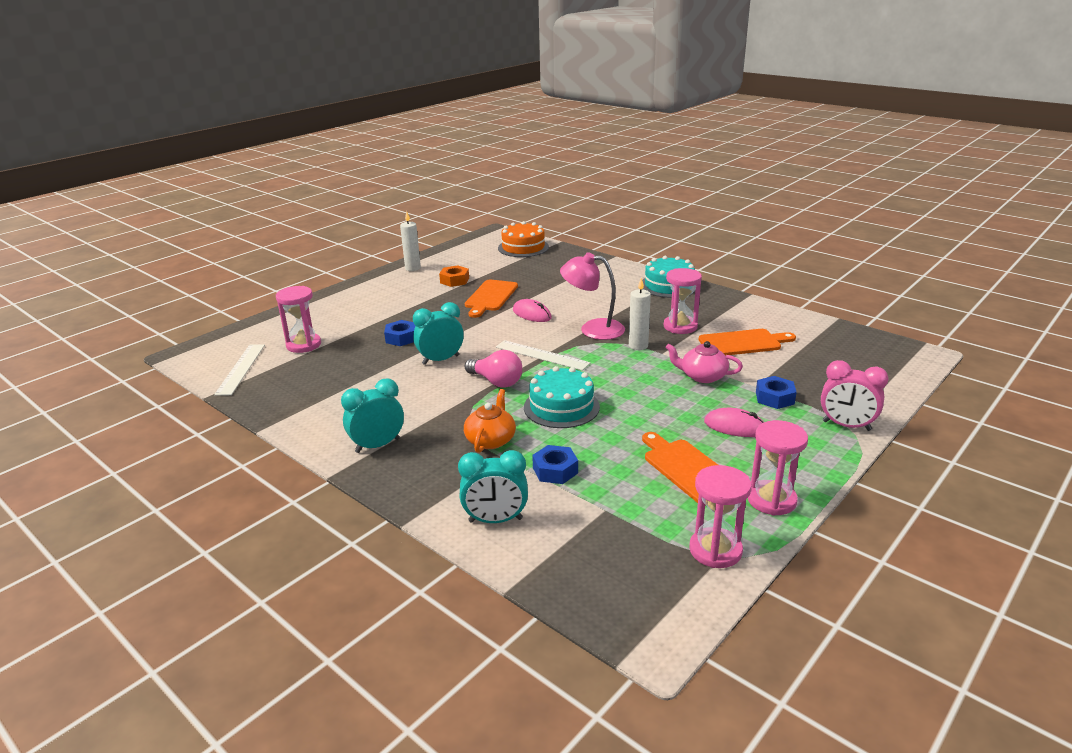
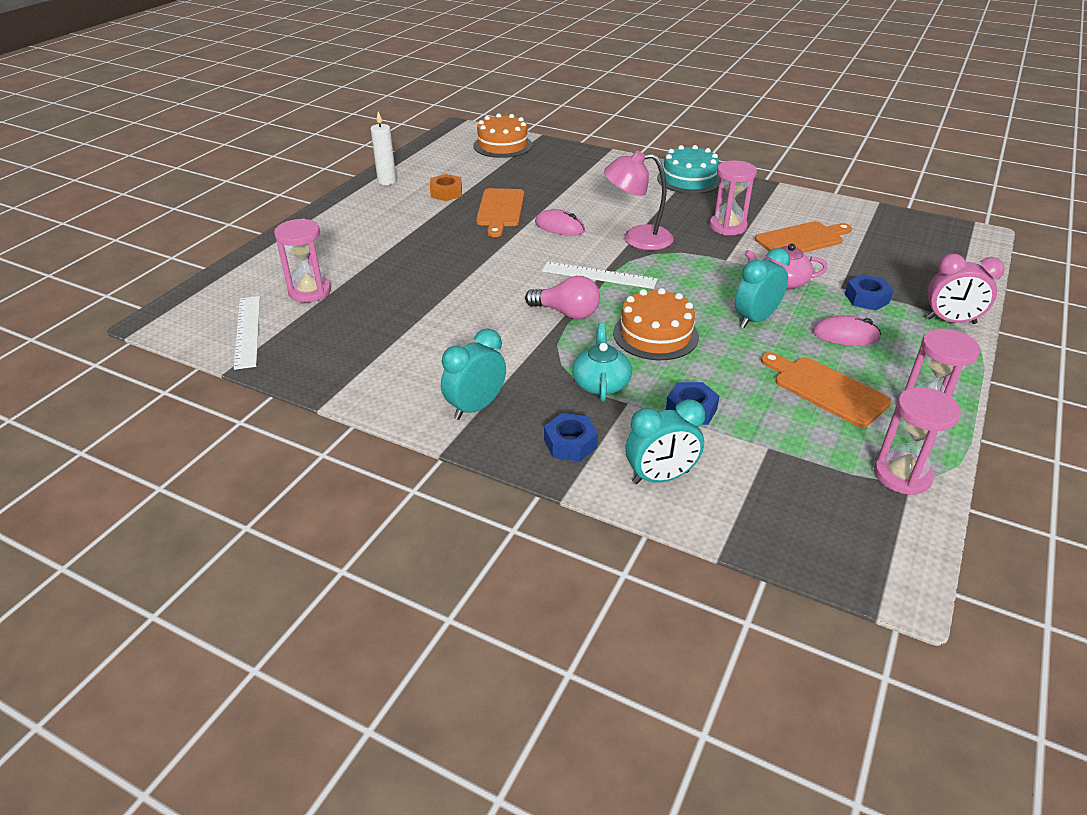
camera: 15 degrees left, 10 degrees up
blue nut [384,320,416,346] -> blue nut moved to [544,413,598,462]
turquoise clock [413,302,464,365] -> turquoise clock moved to [735,248,790,328]
orange teapot [464,389,516,453] -> turquoise teapot [572,324,632,402]
turquoise cake [524,366,600,428] -> orange cake [613,288,699,360]
white candle [629,278,651,350] -> none

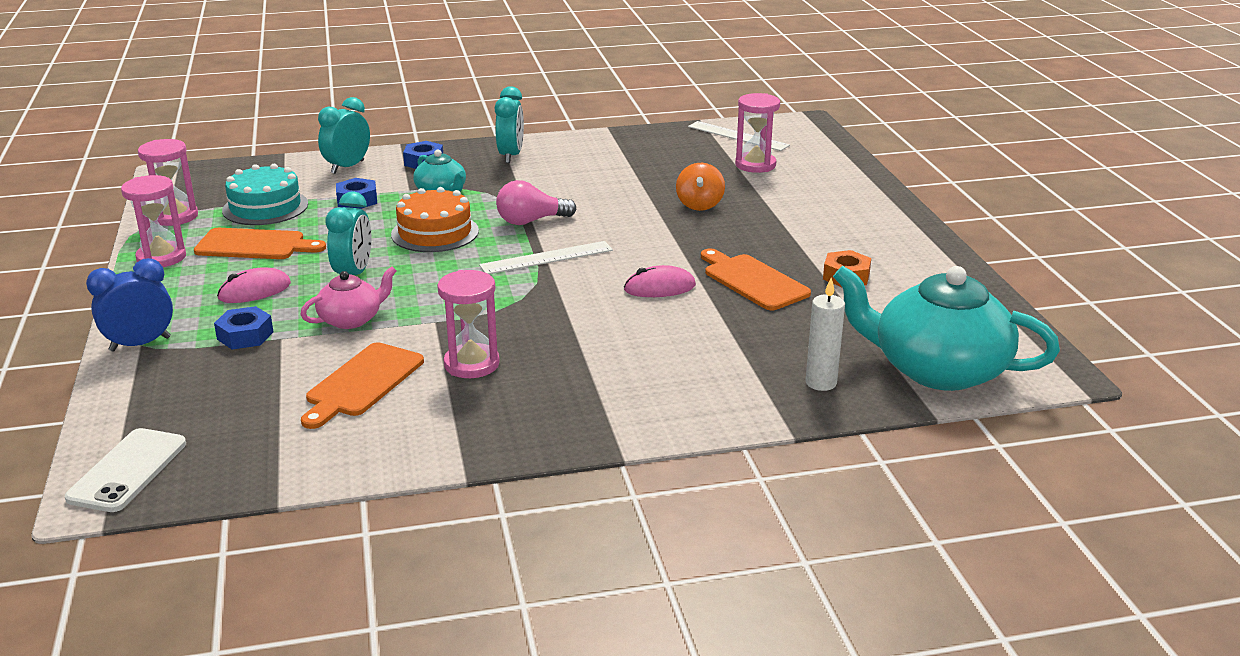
camera: 140 degrees right, 10 degrees down
white candle [371,111,396,185] -> white candle moved to [805,278,845,391]
orange cake [473,113,533,158] -> turquoise teapot [833,266,1060,391]
pink lamp [604,151,674,250] -> none
turquoise cake [657,145,720,194] -> turquoise cake moved to [222,164,308,225]
pink clock [926,254,1005,324] -> blue clock [86,258,173,352]
none -> white phone [65,428,186,512]
none -> orange spinning top [676,163,725,211]

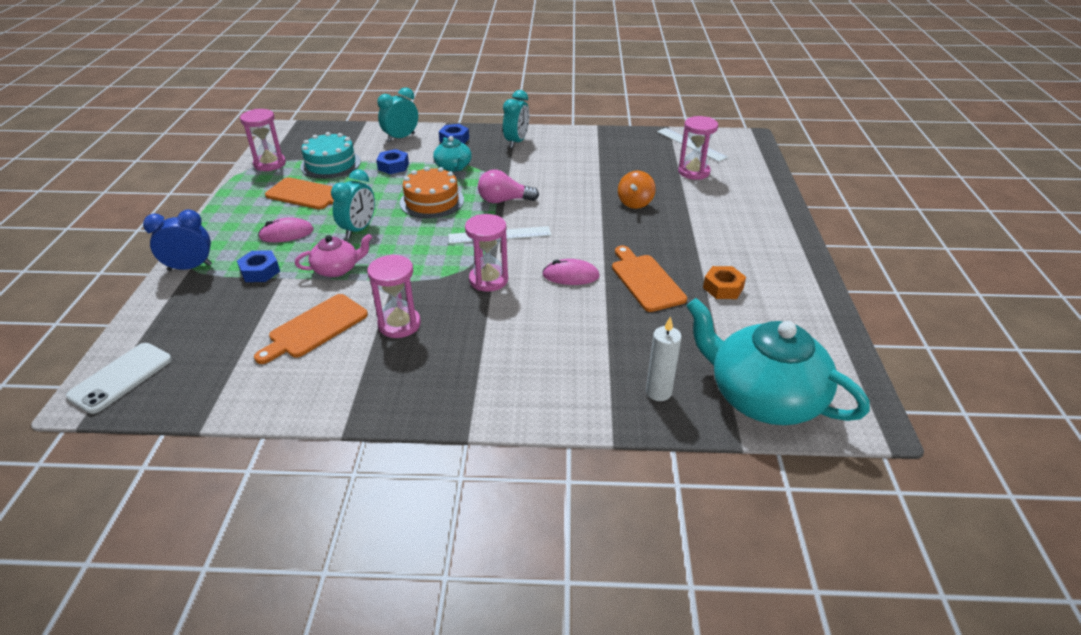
camera: 15 degrees right, 10 degrees up
pink hourglass [121,175,186,267] -> pink hourglass moved to [465,214,508,292]

